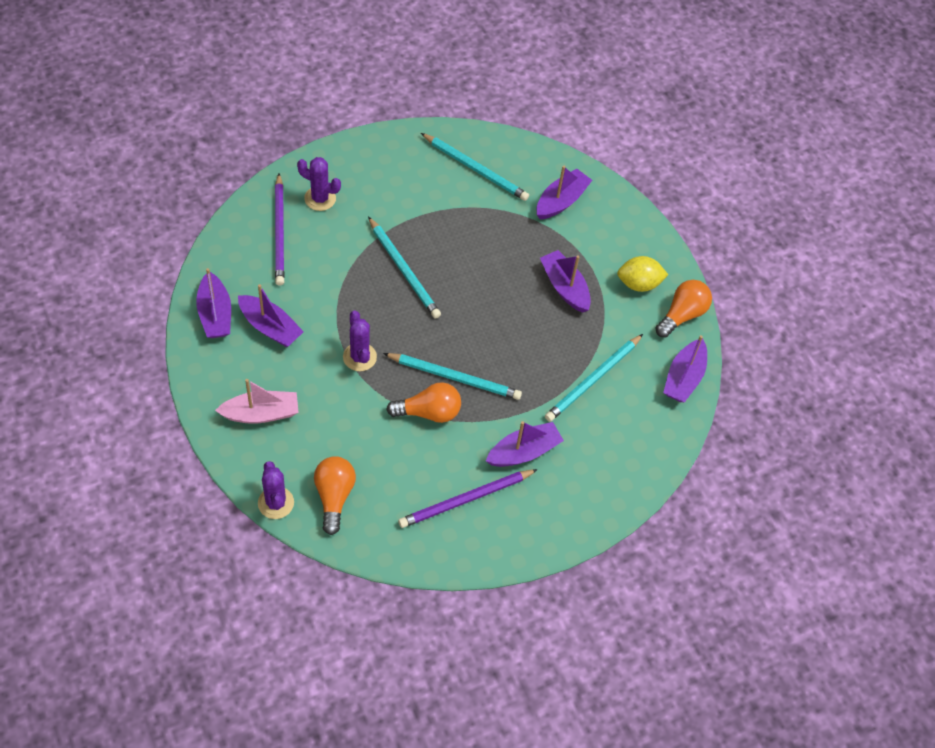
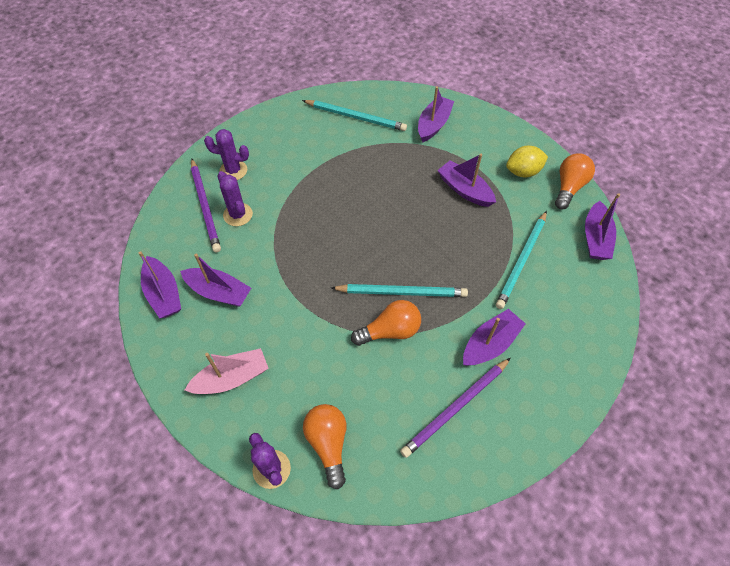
camera: 10 degrees left, 0 degrees up
purple cactus [343,311,377,371] -> purple cactus moved to [217,171,253,226]
turquoise pencil [368,217,441,319] -> none

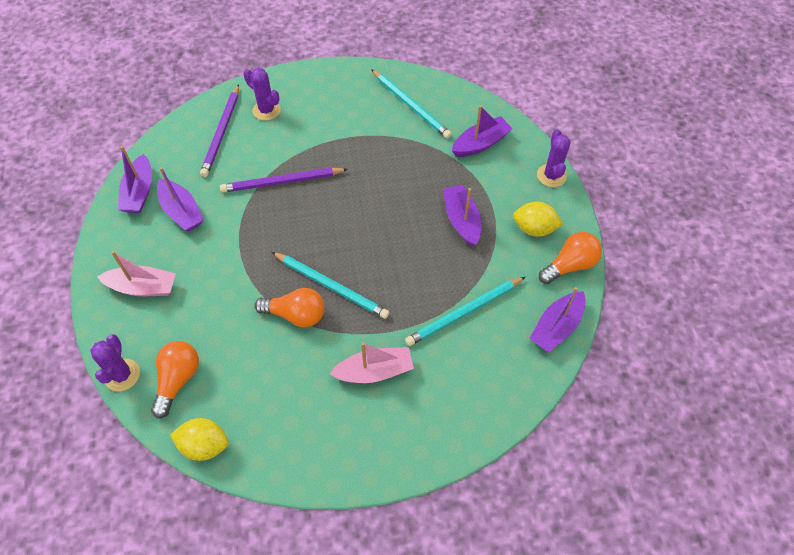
camera: 30 degrees right, 0 degrees up
purple cactus [217,171,253,226] -> purple cactus moved to [537,129,571,187]
purple pencil [400,358,511,458] -> purple pencil moved to [220,168,348,193]
purple boat [463,309,526,366] -> pink boat [330,342,414,383]
none -> yellow lemon [170,418,229,461]

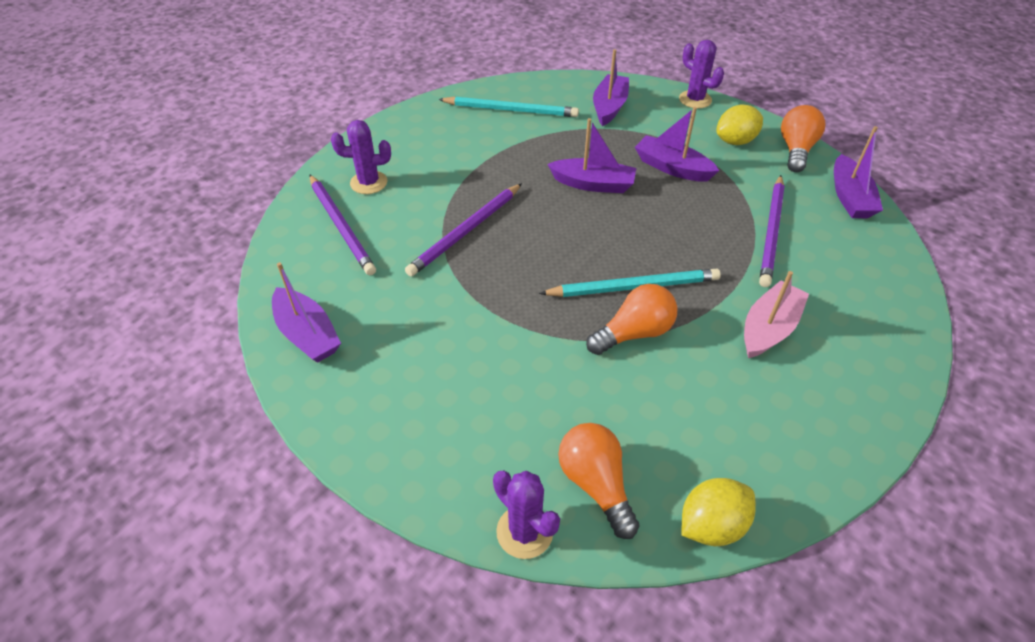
camera: 40 degrees left, 10 degrees down
pink boat [97,251,176,296] -> none
purple boat [157,167,204,232] -> purple boat moved to [547,118,636,193]
turquoise pencil [405,277,525,346] -> purple pencil [759,175,785,287]

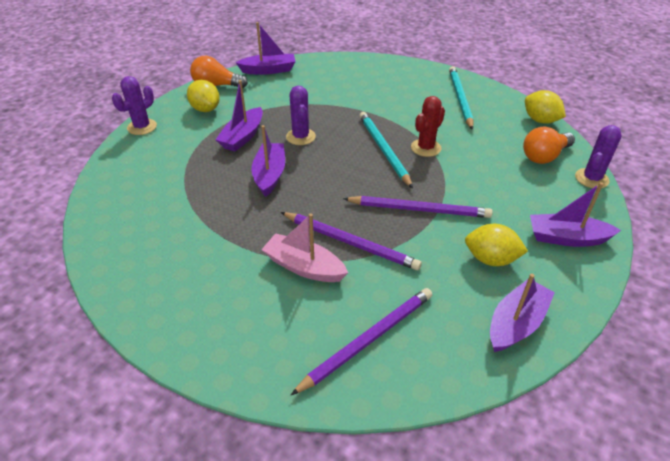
camera: 100 degrees left, 5 degrees down
purple cactus [331,120,391,194] -> purple cactus moved to [286,86,316,145]
turquoise pencil [438,96,579,117] -> turquoise pencil moved to [449,66,473,130]
orange light bulb [586,284,677,355] -> red cactus [411,96,445,157]
purple boat [593,49,629,126] -> purple boat moved to [530,182,621,247]
pink boat [744,271,809,358] -> pink boat moved to [261,213,348,282]
purple pencil [759,175,785,287] -> purple pencil moved to [343,196,493,218]
none -> yellow lemon [465,224,528,266]

